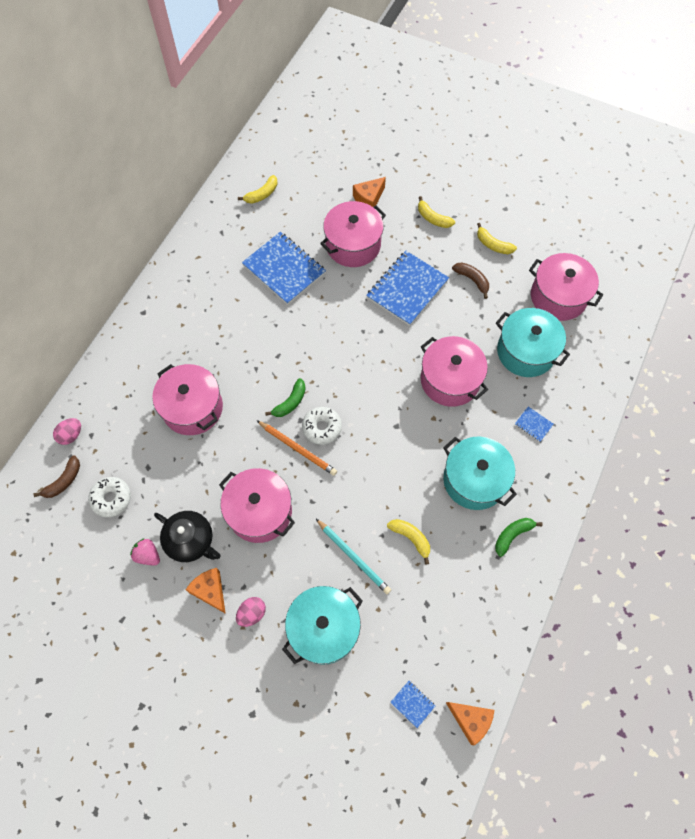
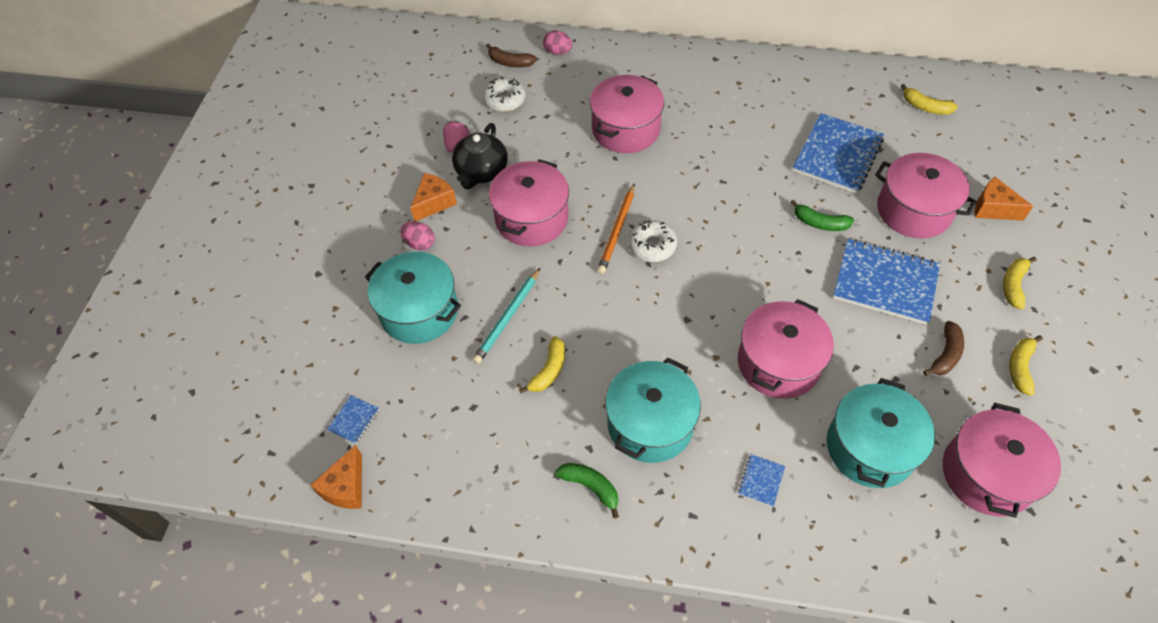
camera: 75 degrees right, 10 degrees down
green banana [265,378,306,417] -> green banana moved to [791,199,854,231]

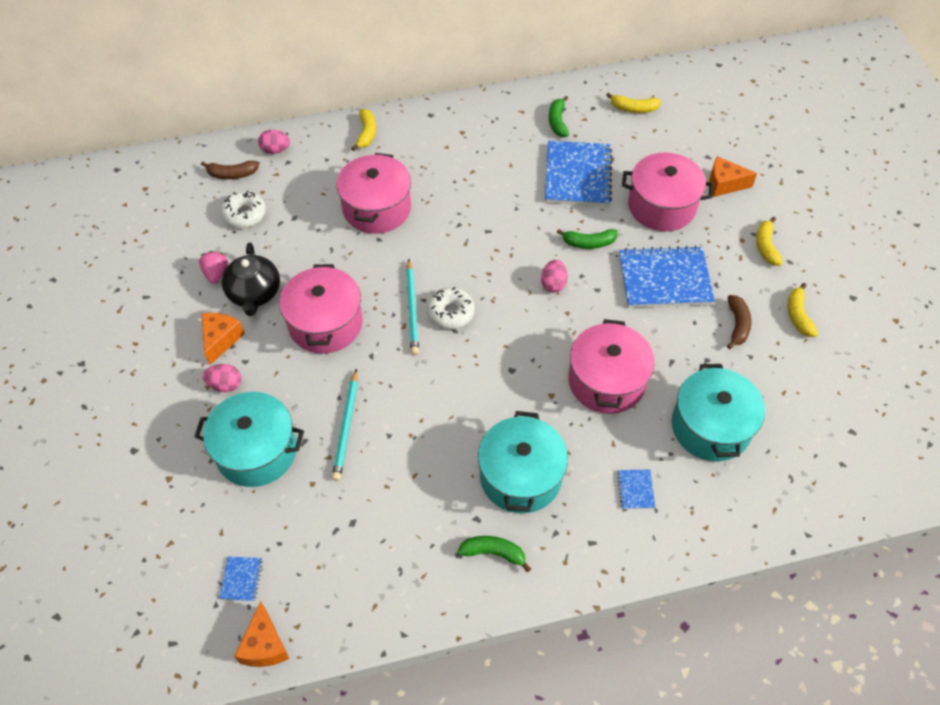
camera: 25 degrees left, 0 degrees up
yellow banana [519,336,565,393] -> yellow banana moved to [351,109,376,151]
orange pencil [597,183,635,274] -> turquoise pencil [406,259,419,355]
pink pot [943,403,1061,518] -> none
none -> pink egg [541,260,568,293]
none -> green banana [549,96,569,137]

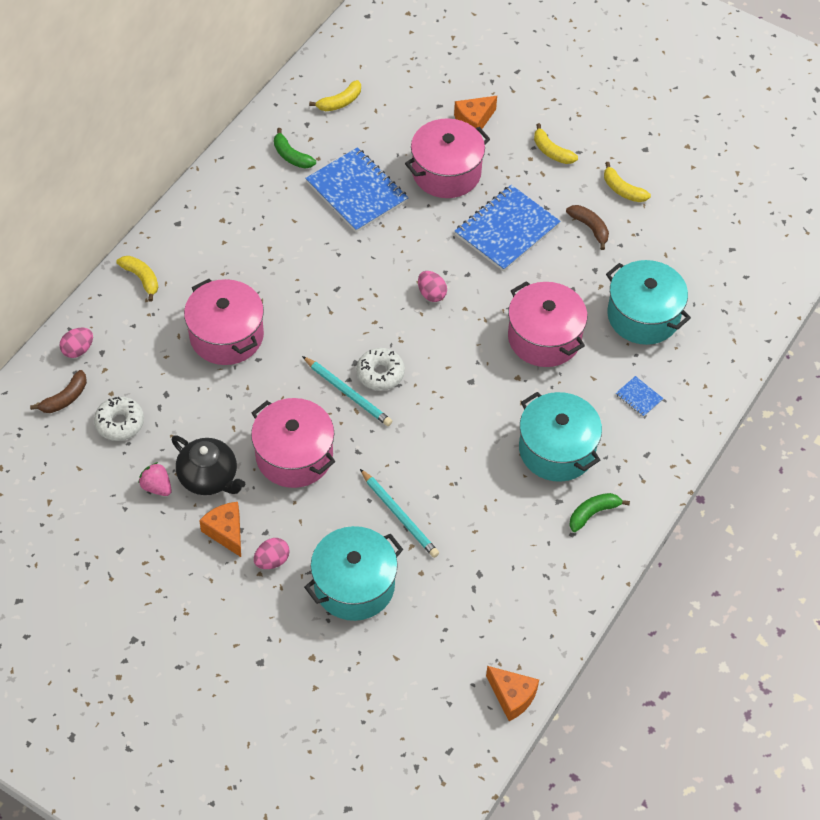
camera: 45 degrees left, 0 degrees up
blue notebook [219,556,263,601] -> none
green banana [557,229,618,249] -> none

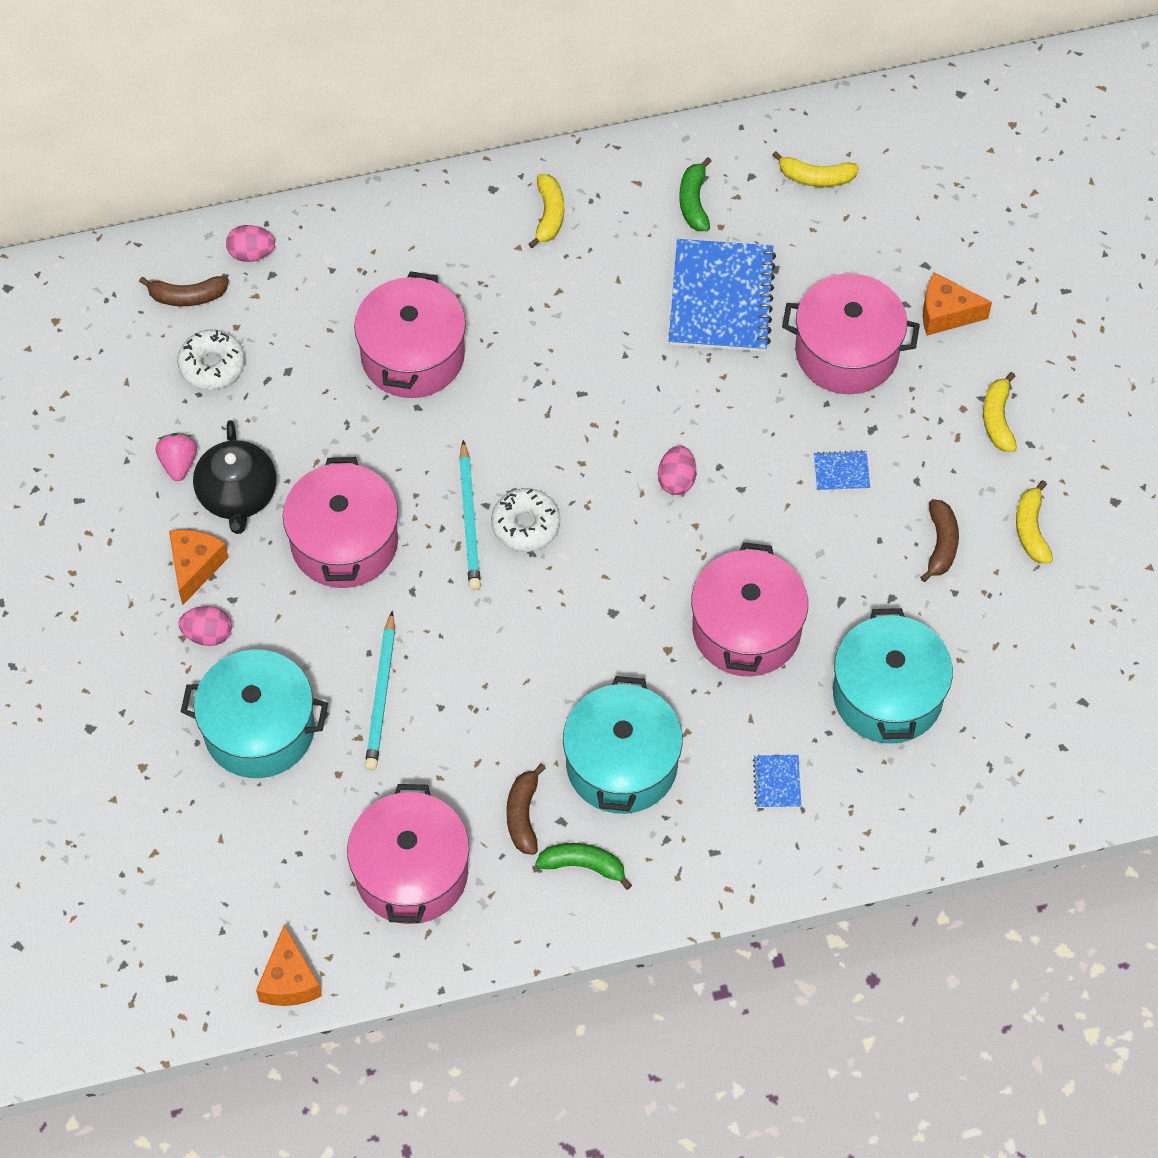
camera: 45 degrees right, 5 degrees up
yellow banana [116,256,158,301] -> yellow banana moved to [529,174,564,248]
blue notebook [455,185,561,272] -> blue notebook [814,450,870,491], size x0.42
none -> pink pot [347,784,470,924]
none -> brown banana [506,764,546,855]

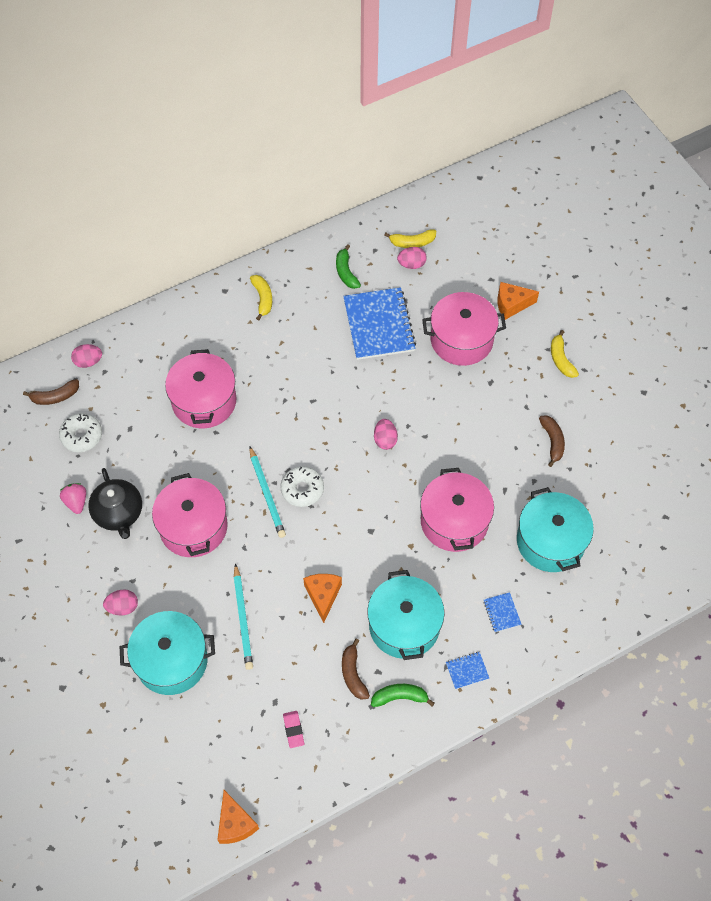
camera: 15 degrees left, 0 degrees up
orange cheese [169,529,229,605] -> orange cheese moved to [303,574,342,623]
pink pot [347,784,470,924] -> pink eraser [283,711,304,748]
blue notebook [814,450,870,491] -> blue notebook moved to [446,652,489,689]
yellow banana [1016,480,1053,564] -> none
none -> pink egg [397,247,427,269]

